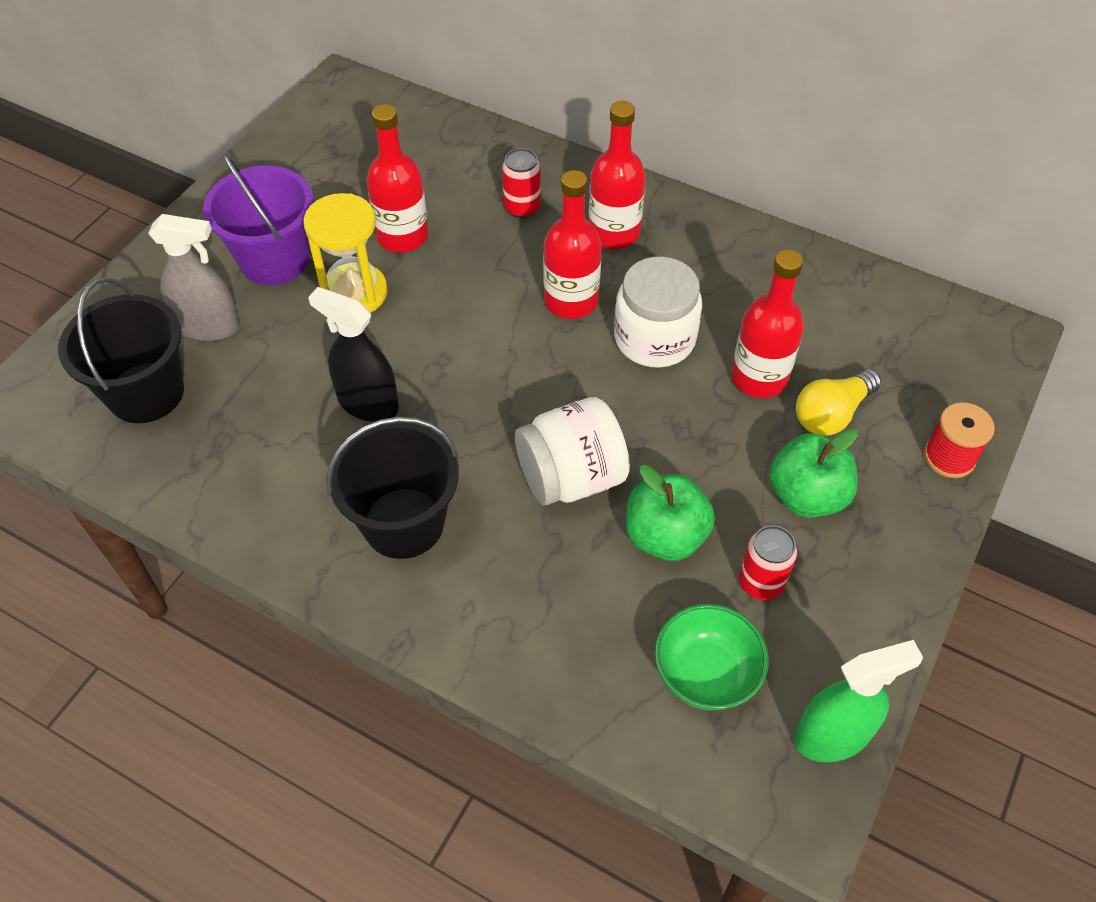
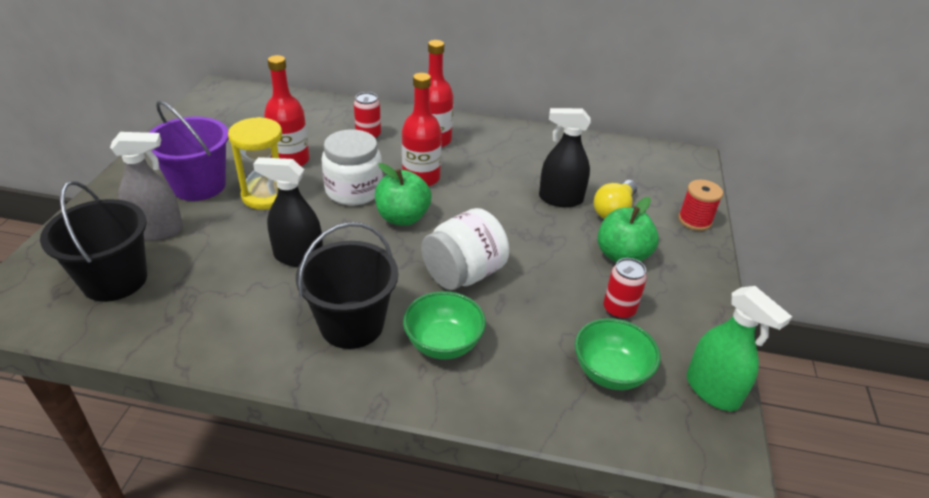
camera: 20 degrees left, 15 degrees down
white jar [614,257,702,367] -> white jar moved to [321,129,383,205]
green apple [626,465,715,561] -> green apple moved to [375,163,432,226]
red bottle [731,250,804,398] -> black spray bottle [539,108,591,207]
green spray bottle [794,640,923,762] -> green spray bottle turned 90 degrees clockwise [687,286,792,411]
none -> green bowl [403,291,486,359]

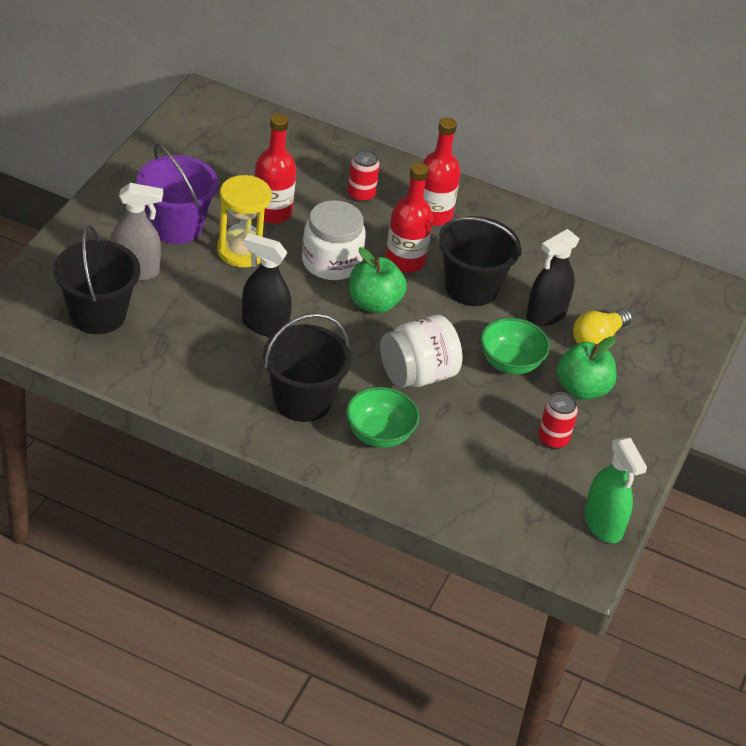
camera: 10 degrees right, 5 degrees up
black spray bottle [539,108,591,207] -> black spray bottle turned 60 degrees counterclockwise [526,229,580,326]
green bowl [575,318,660,390] -> green bowl moved to [480,318,550,374]
red spool [678,180,723,231] -> none
none -> black bucket [439,216,521,306]

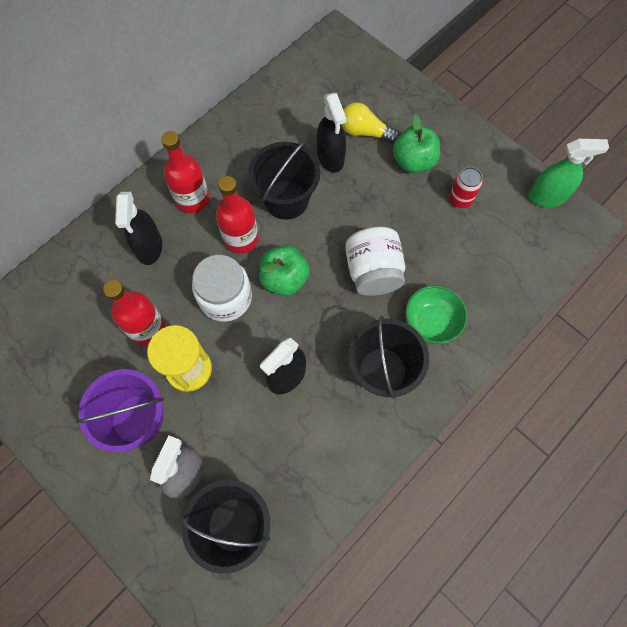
camera: 65 degrees left, 25 degrees up
red can [348,149,380,202] -> black spray bottle [115,192,162,265]
green bowl [480,318,550,374] -> none
yellow light bulb [573,308,632,344] -> yellow light bulb turned 135 degrees clockwise [341,102,399,143]

